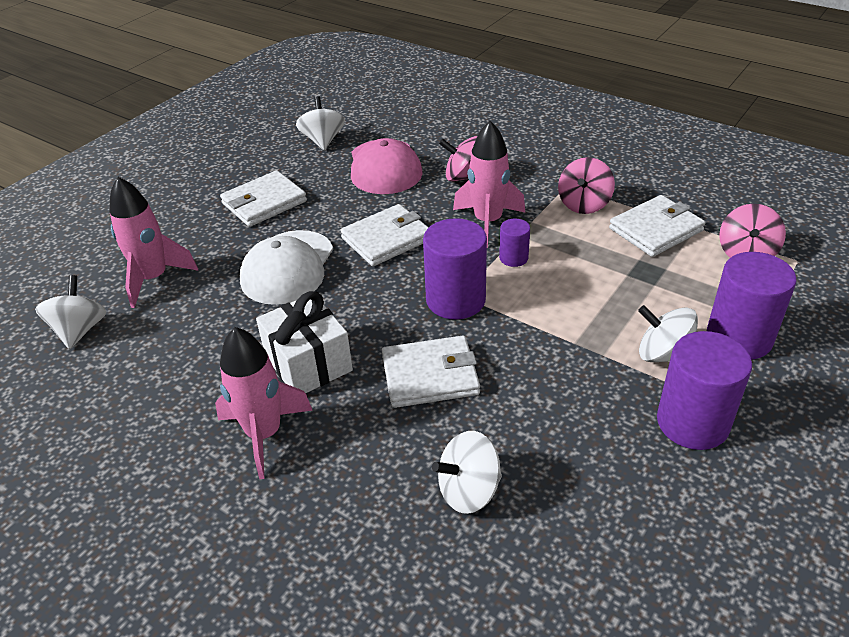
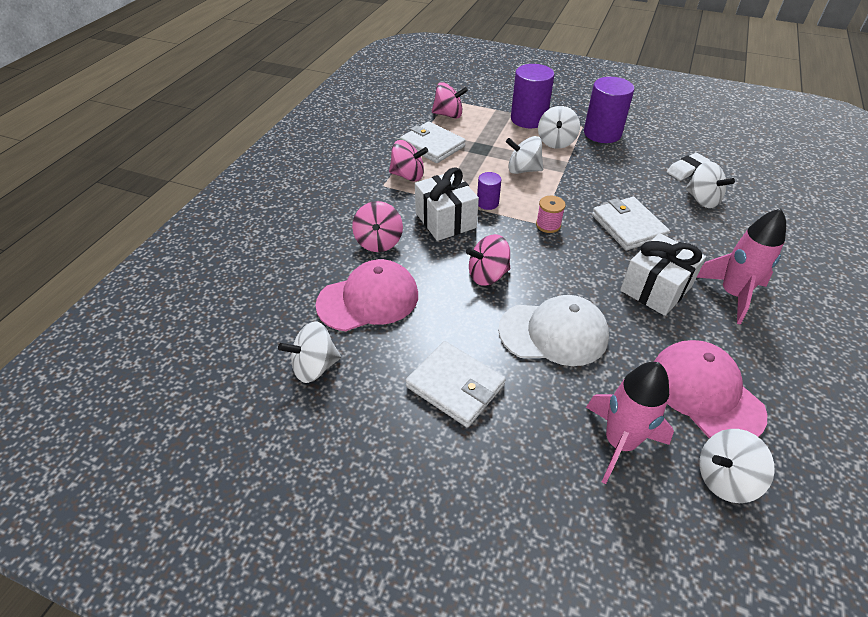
camera: 105 degrees left, 5 degrees up
white wallet [340,204,429,266] -> pink spinning top [466,234,510,286]
purple cylinder [423,218,487,320] -> pink spool [536,196,566,233]
pink rocket [453,121,525,248] -> white gift [415,167,479,241]
none -> white spinning top [506,136,543,174]
none -> pink cap [654,340,767,438]
none -> white eraser [667,153,710,181]

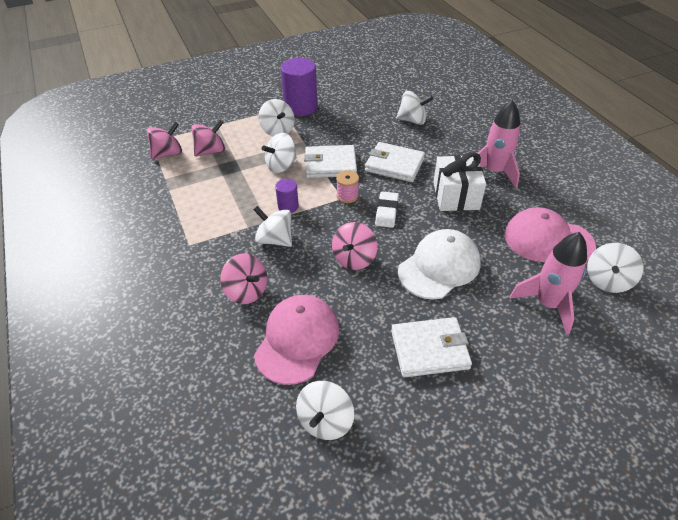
camera: 45 degrees left, 0 degrees up
pink spinning top [389,140,428,182] -> pink spinning top moved to [191,120,225,156]
white wallet [400,121,466,163] -> white wallet moved to [304,145,357,178]
white gift [415,167,479,241] -> white spinning top [253,206,292,247]
purple cylinder [511,64,554,128] -> none
white eraser [667,153,710,181] -> white eraser moved to [375,191,399,228]

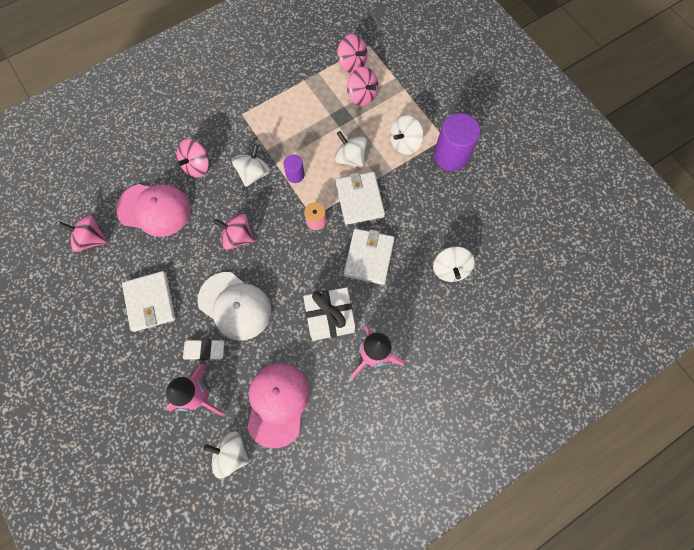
camera: 80 degrees right, 25 degrees up
white spinning top [296,381,354,440] -> pink spinning top [58,214,107,252]
white eraser [375,191,399,228] -> white eraser moved to [183,339,224,360]

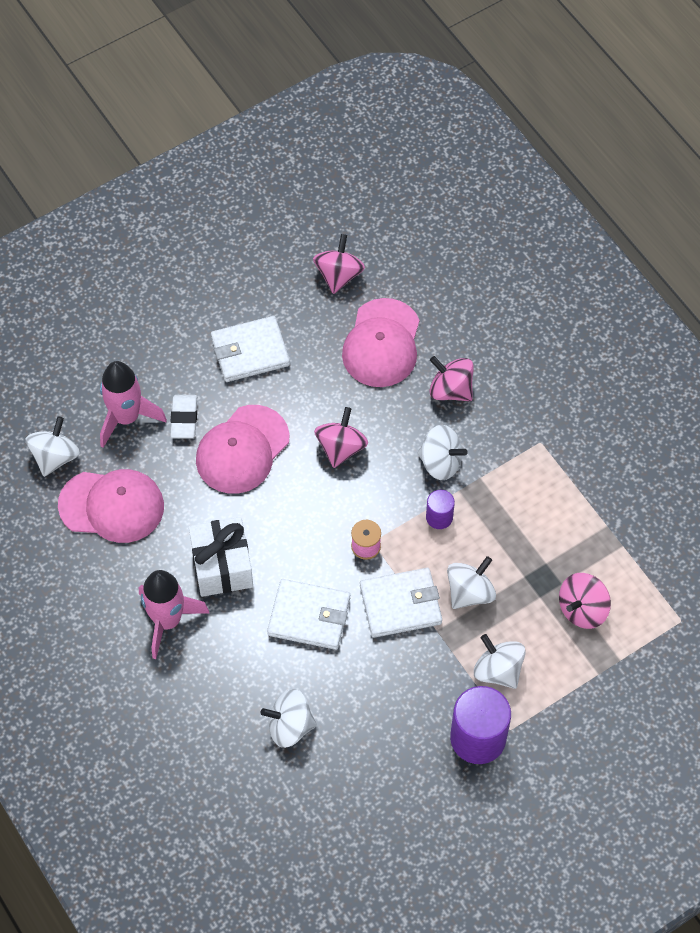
camera: 90 degrees right, 10 degrees down
white cap [198,272,271,340] -> pink cap [196,405,290,494]
pink spinning top [337,34,368,73] -> none

